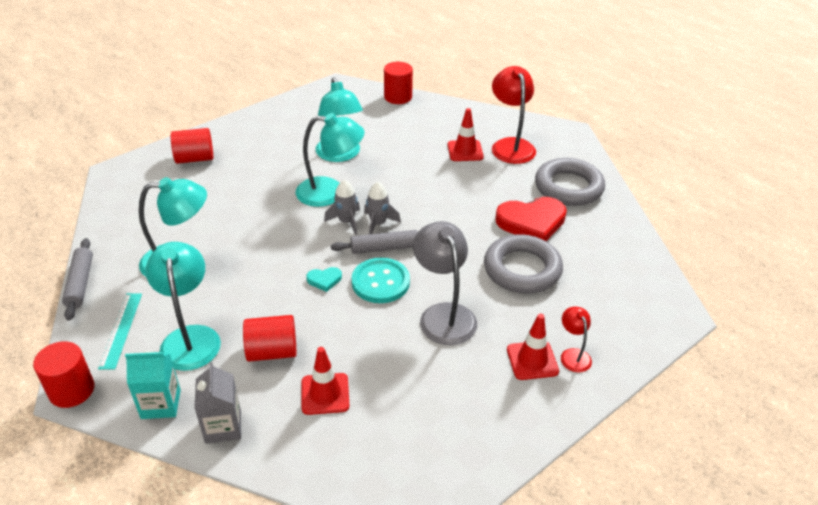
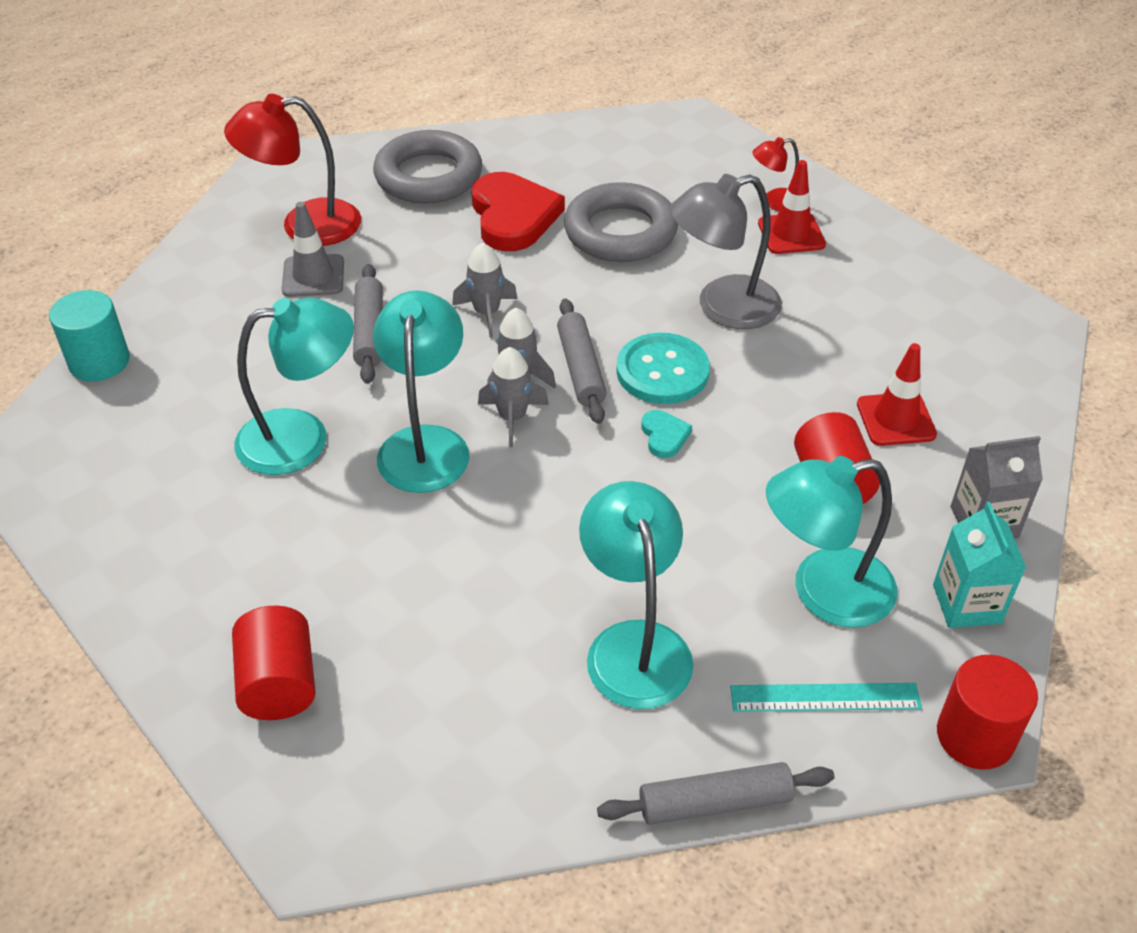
camera: 90 degrees left, 5 degrees up
red cylinder [384,62,413,104] -> turquoise cylinder [49,290,130,381]
red traffic cone [448,108,484,161] -> grey traffic cone [282,202,344,297]
none -> grey rolling pin [353,264,383,384]
none -> grey rocket [452,243,518,338]

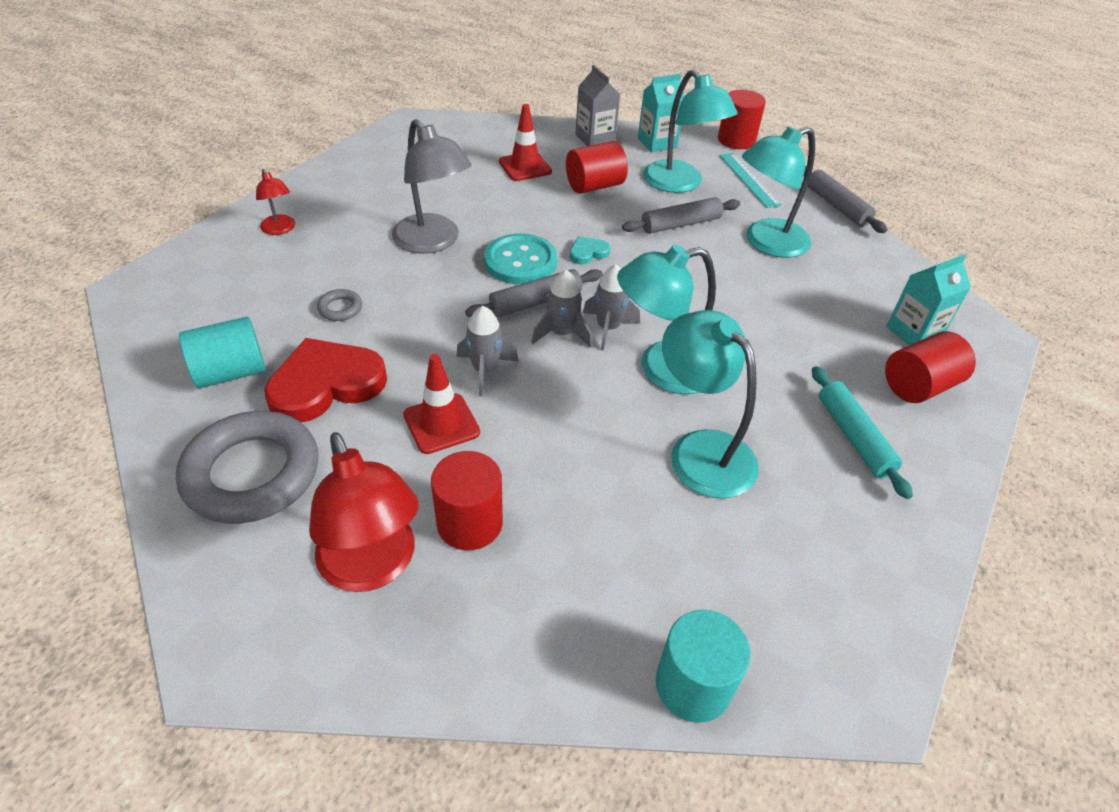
camera: 110 degrees left, 0 degrees up
grey traffic cone [282,202,344,297] -> red cylinder [431,451,503,550]
grey rolling pin [353,264,383,384] -> grey rolling pin moved to [622,197,740,234]
grey ring [564,182,678,262] -> grey ring [317,289,362,321], size x0.41
red traffic cone [758,160,826,254] -> red traffic cone moved to [403,354,480,454]
none -> turquoise cylinder [179,317,266,388]
none -> turquoise rolling pin [812,366,913,499]
none -> turquoise carton [886,254,971,345]

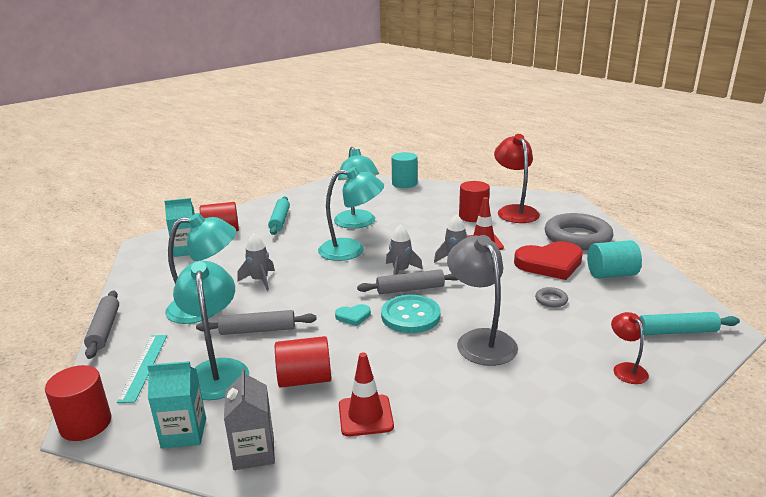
camera: 160 degrees left, 20 degrees down
grey rocket [583,265,640,351] -> grey rocket moved to [237,234,275,291]
none -> turquoise rolling pin [639,312,740,335]

